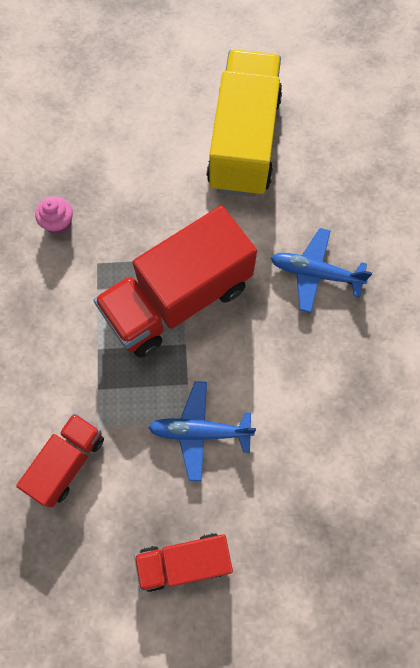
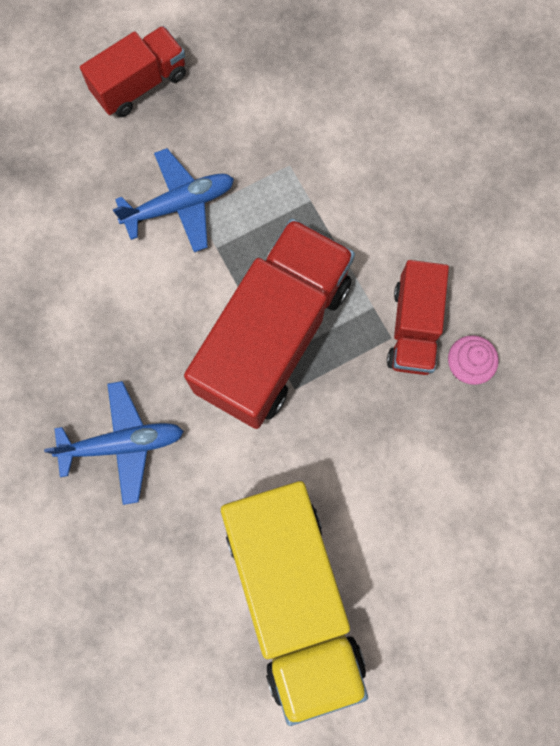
camera: 155 degrees right, 5 degrees up
red truck [16,413,104,507] -> red truck moved to [387,260,449,375]

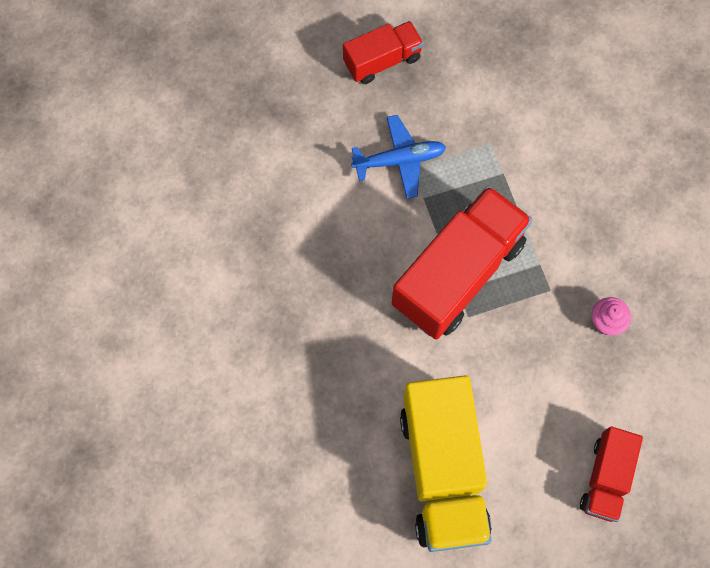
camera: 10 degrees right, 5 degrees down
blue plane [44,381,184,505] -> none
red truck [387,260,449,375] -> red truck moved to [580,426,643,522]

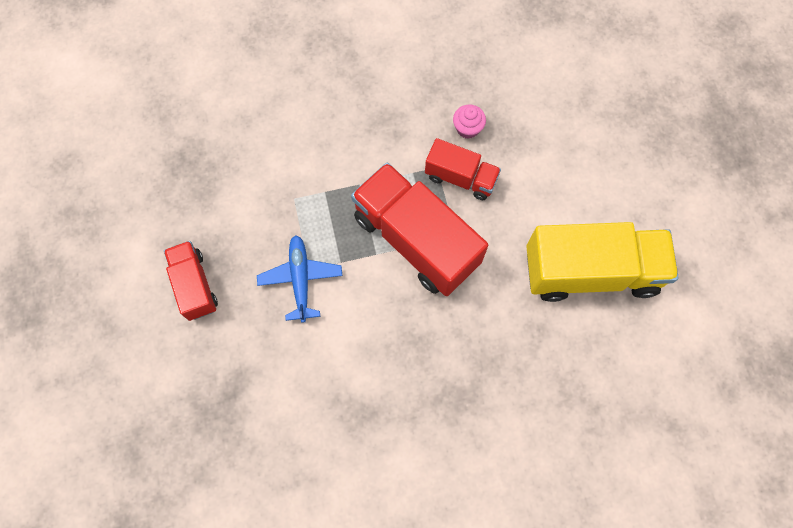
camera: 85 degrees left, 0 degrees up
red truck [580,426,643,522] -> red truck moved to [425,138,501,200]

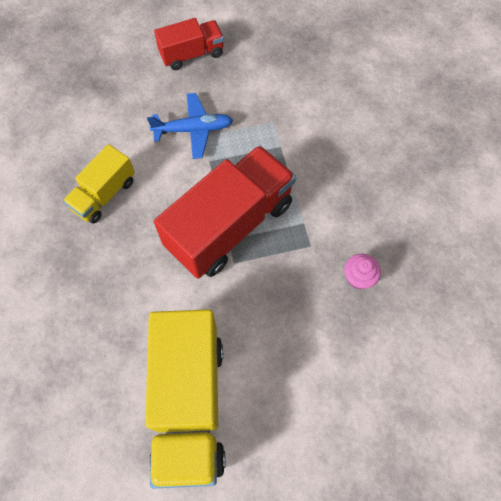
camera: 90 degrees right, 5 degrees down
red truck [425,138,501,200] -> none
none -> yellow truck [63,144,135,224]

